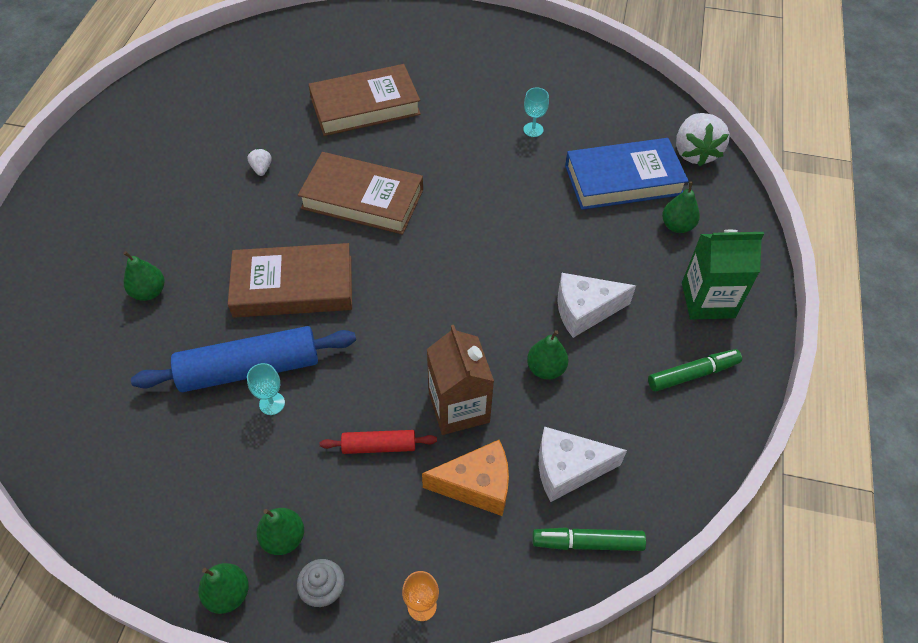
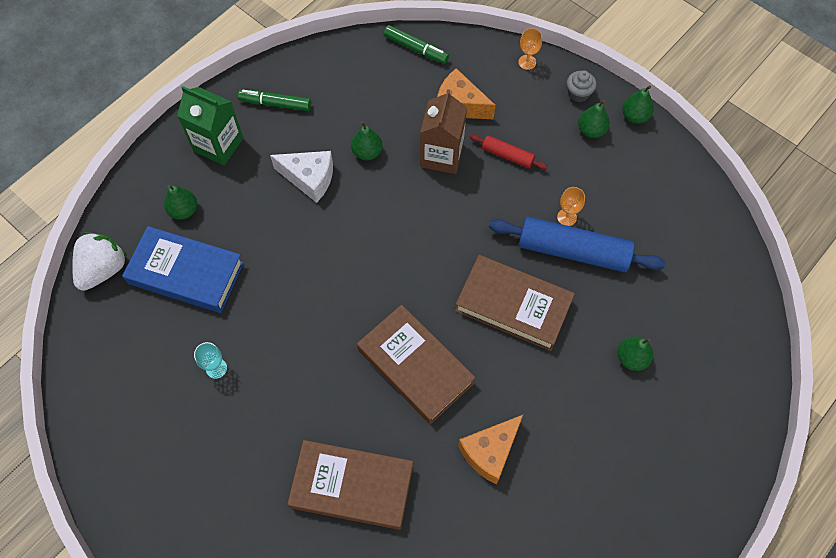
camera: 150 degrees left, 10 degrees up
turquoise goblet [247,363,285,415] -> orange goblet [557,187,585,226]
white strawberry [248,148,272,176] -> orange cheese [458,415,523,485]
white cheese [539,426,627,502] -> none

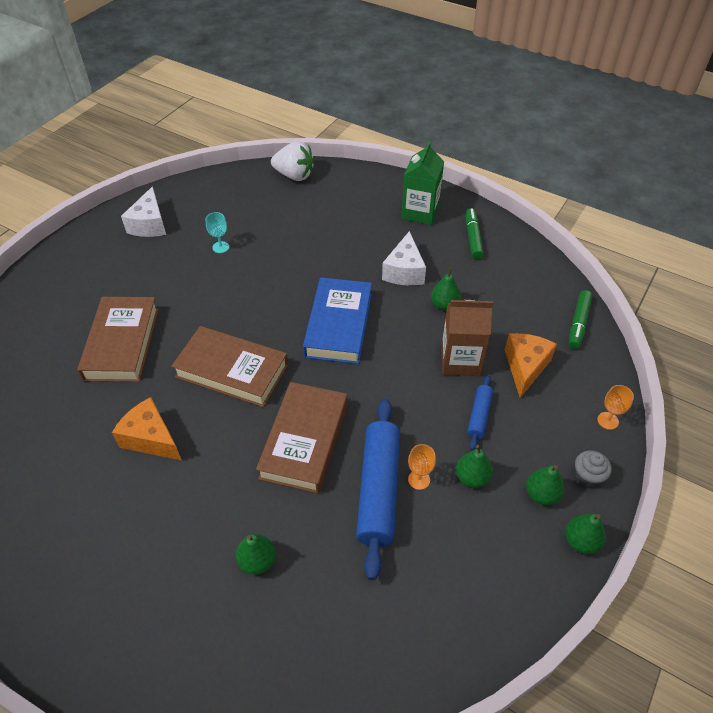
camera: 80 degrees right, 15 degrees down
blue book [122,226,244,313] -> blue book moved to [303,277,372,364]
green pear [164,185,197,220] -> green pear moved to [456,445,493,488]
brown book [357,304,476,424] -> brown book turned 75 degrees clockwise [171,326,288,407]
red rolling pin [470,134,548,170] -> blue rolling pin [467,375,493,451]
none -> white cheese [121,187,166,237]

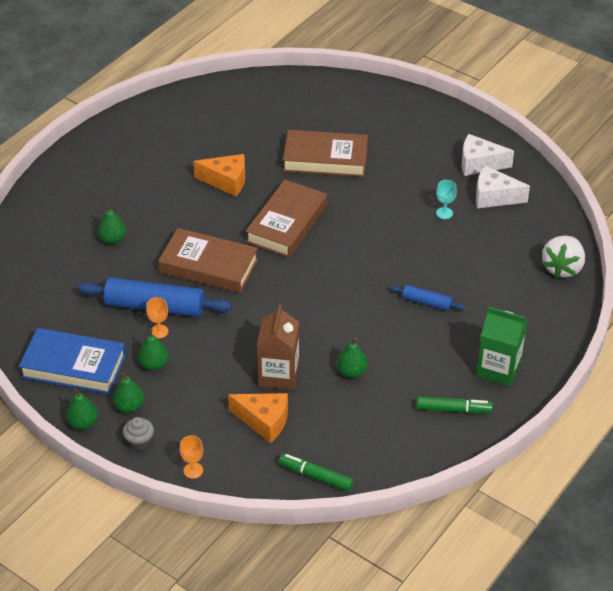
camera: 95 degrees right, 5 degrees down
orange cheese [112,397,181,460] -> orange cheese turned 60 degrees clockwise [193,154,245,196]
blue book [303,277,372,364] -> blue book moved to [19,328,126,394]
white cheese [382,231,426,285] -> white cheese moved to [476,166,530,208]
blue rolling pin [467,375,493,451] -> blue rolling pin moved to [390,285,465,311]

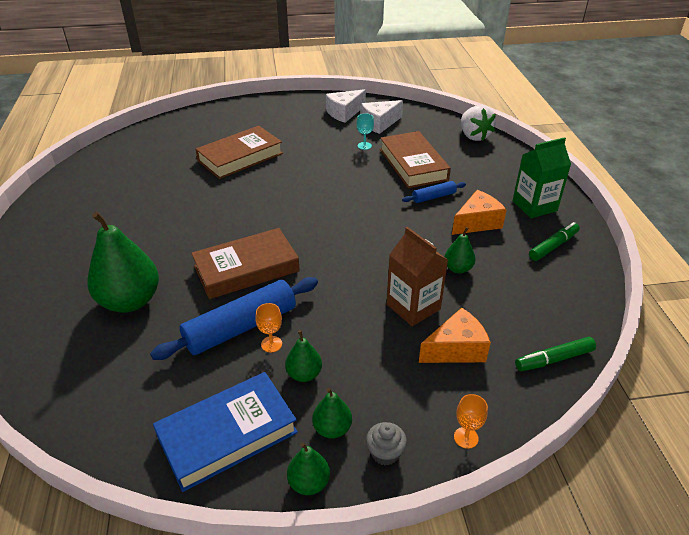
camera: 45 degrees left, 5 degrees down
green pear [98,204,126,244] -> green pear [87,212,159,313], size x2.04
orange cheese [193,154,245,196] -> orange cheese moved to [452,190,506,235]
brown book [246,180,328,258] -> brown book moved to [380,131,451,188]

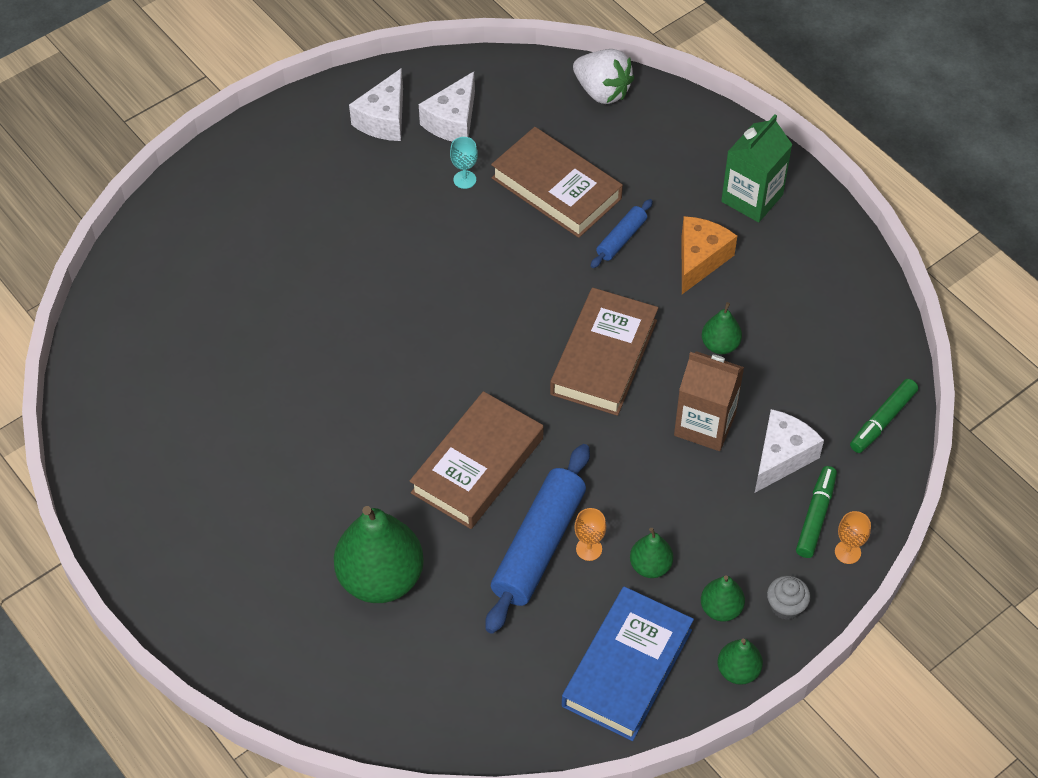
camera: 30 degrees left, 15 degrees up
brown book [196,126,283,179] -> brown book moved to [550,288,658,416]
orange cheese [419,308,491,363] -> white cheese [755,409,824,493]
green marker [529,222,580,261] -> green marker moved to [796,466,837,558]

